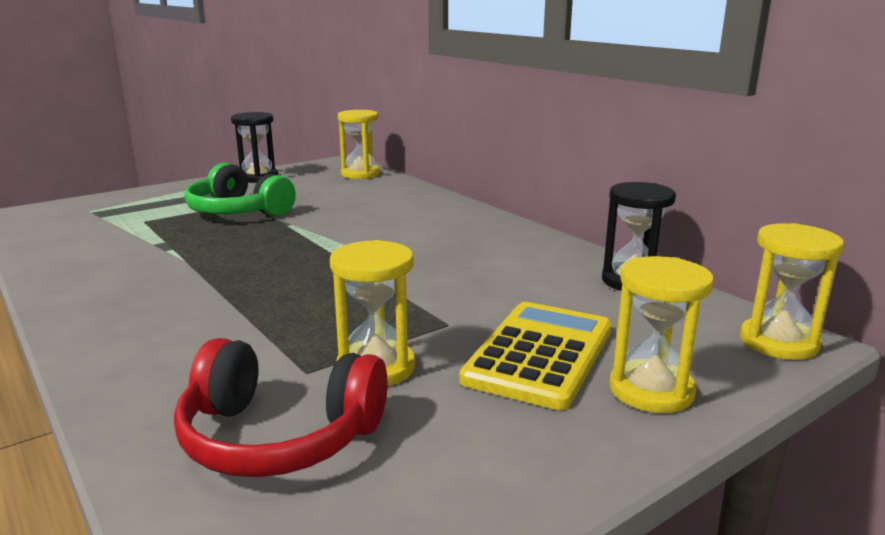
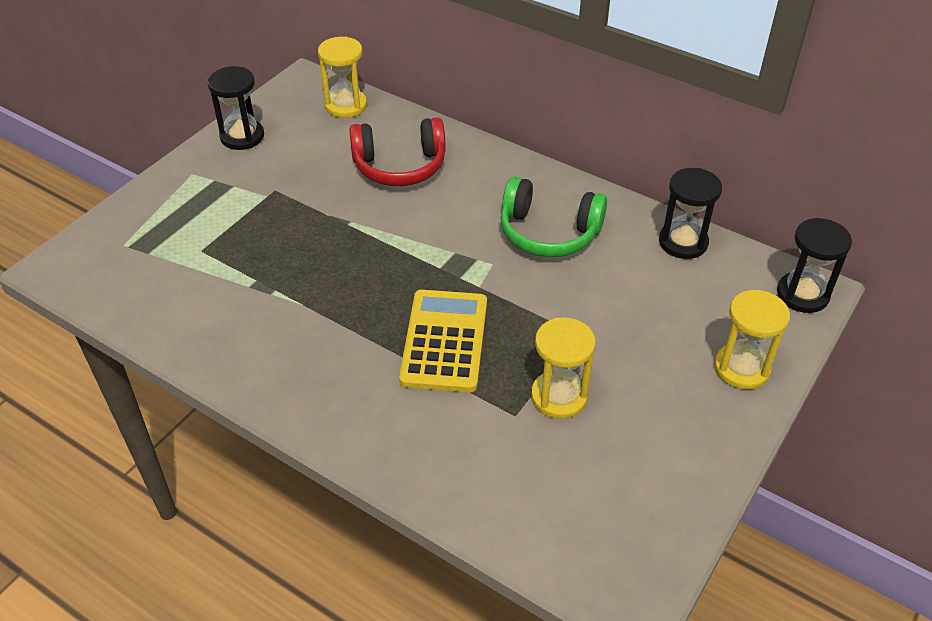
camera: 20 degrees left, 25 degrees up
red headphones [174,338,388,477] -> red headphones moved to [349,117,446,186]
green headphones [184,163,296,217] -> green headphones moved to [500,177,607,257]
yellow calculator [459,302,612,410] -> yellow calculator moved to [399,290,487,392]
yellow hourglass [740,223,844,360] -> black hourglass [777,218,852,313]

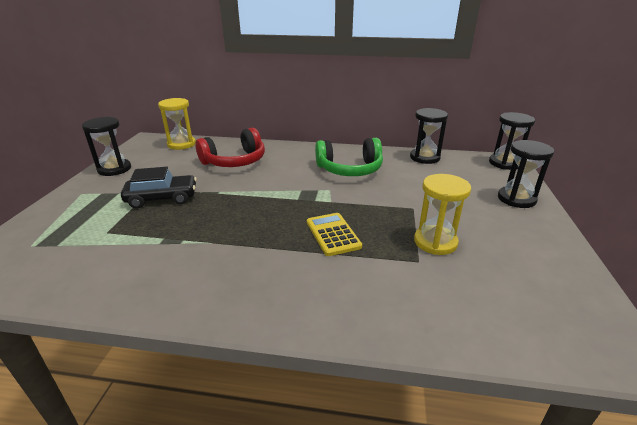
camera: 25 degrees left, 15 degrees down
yellow calculator [399,290,487,392] -> yellow calculator [307,213,362,256], size x0.65
yellow hourglass [714,290,790,390] -> black hourglass [498,140,554,208]
none -> black car [121,167,197,209]

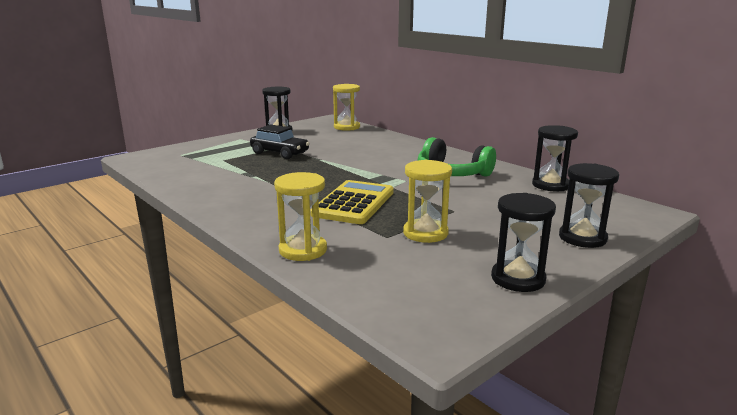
camera: 40 degrees right, 10 degrees down
red headphones [195,128,265,167] -> none
yellow calculator [307,213,362,256] -> yellow calculator [310,180,393,224], size x1.54
black hourglass [489,112,535,170] -> black hourglass moved to [491,193,556,292]
none -> yellow hourglass [274,172,327,261]

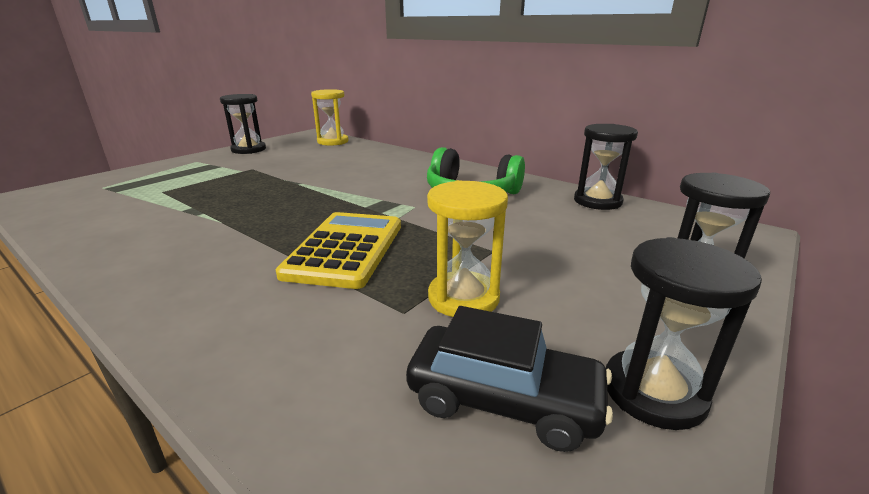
camera: 10 degrees left, 5 degrees up
black car [250,124,310,159] -> black car moved to [406,306,613,452]
yellow hourglass [274,172,327,261] -> none

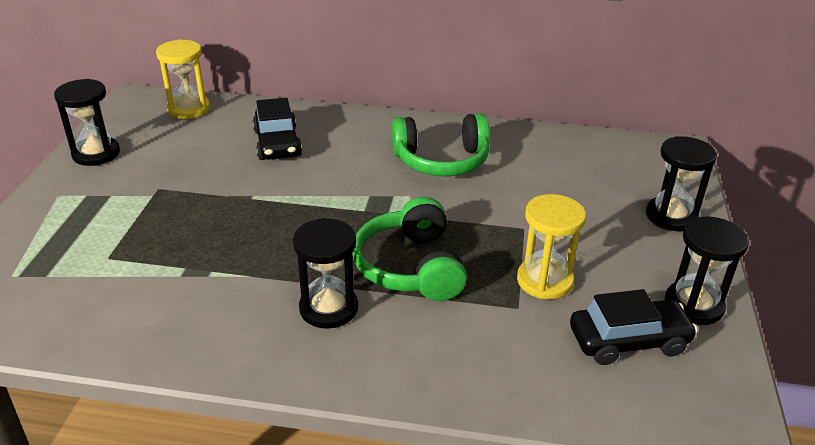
camera: 30 degrees left, 10 degrees up
yellow calculator [276,212,401,289] -> green headphones [353,197,467,301]
black hourglass [574,124,638,210] -> black hourglass moved to [293,218,358,329]
none -> black car [253,98,302,160]

